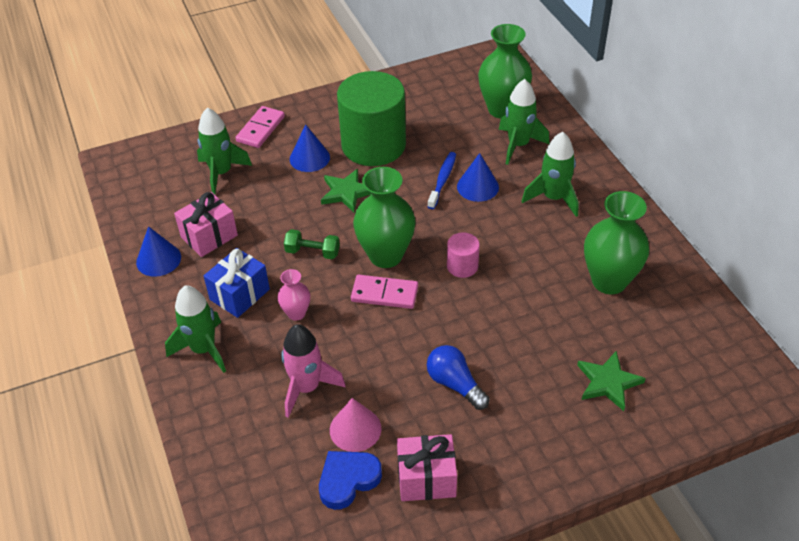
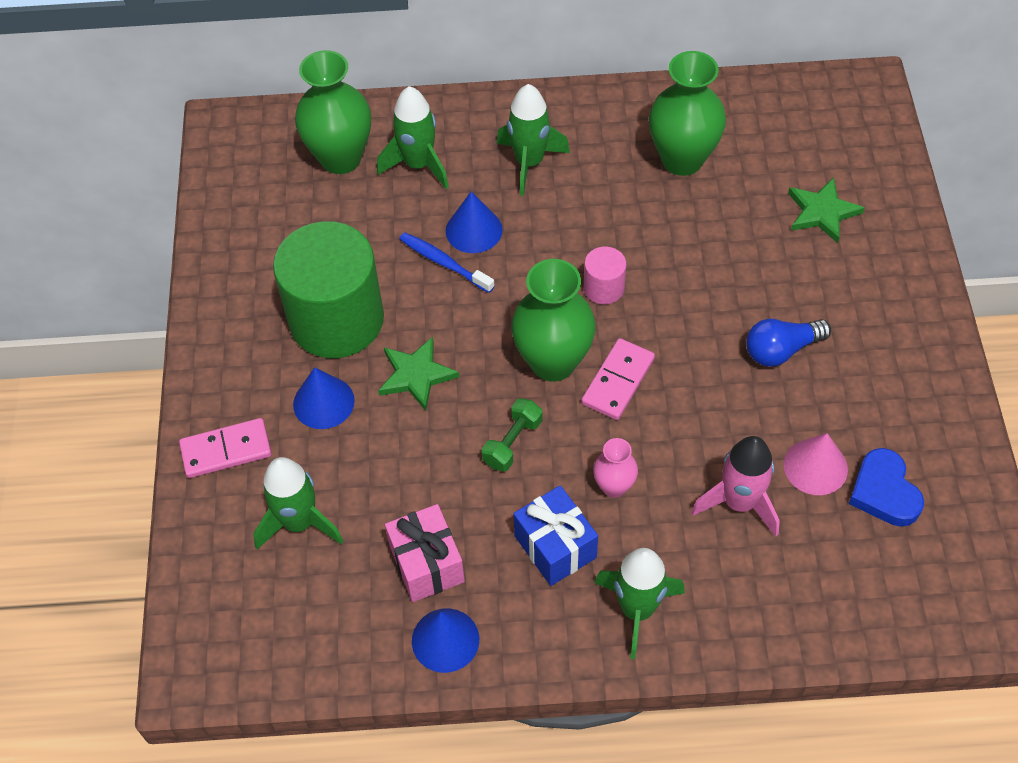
camera: 70 degrees left, 10 degrees up
pink domino [236,106,285,148] -> pink domino turned 60 degrees counterclockwise [179,418,271,478]
pink gift [397,434,457,501] -> none

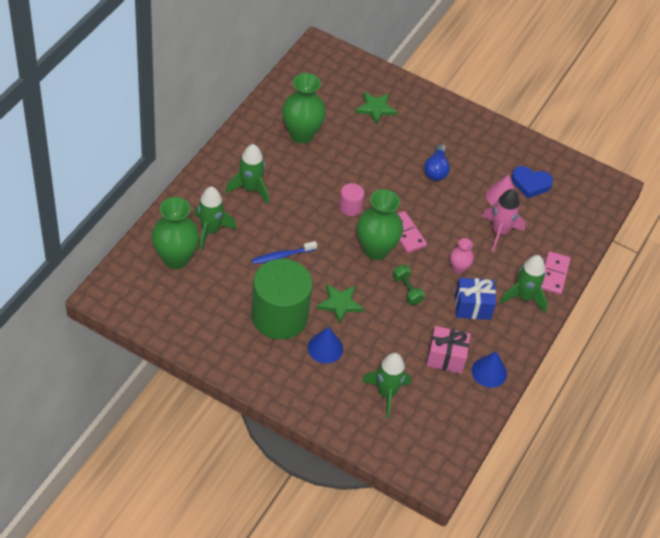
camera: 65 degrees left, 5 degrees down
pink domino [179,418,271,478] -> pink domino moved to [541,251,571,295]
blue cone [446,191,503,253] -> none

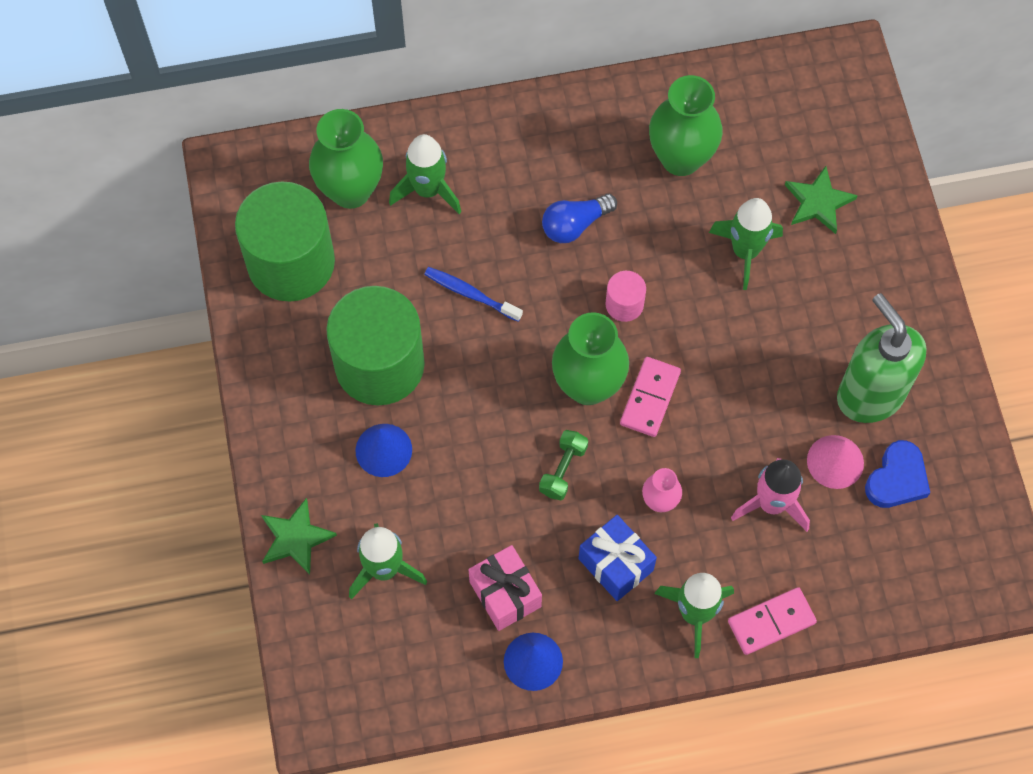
camera: 55 degrees right, 15 degrees up
green rocket [226,144,269,204] -> green rocket moved to [709,198,783,290]
green star [316,284,364,324] -> green star moved to [261,498,337,575]
blue light bulb [424,144,450,181] -> blue light bulb moved to [542,194,617,243]
blue heart [511,166,553,199] -> blue heart turned 120 degrees counterclockwise [865,440,930,508]
none -> green cylinder [235,181,335,302]
none -> green soap dispenser [837,293,927,423]

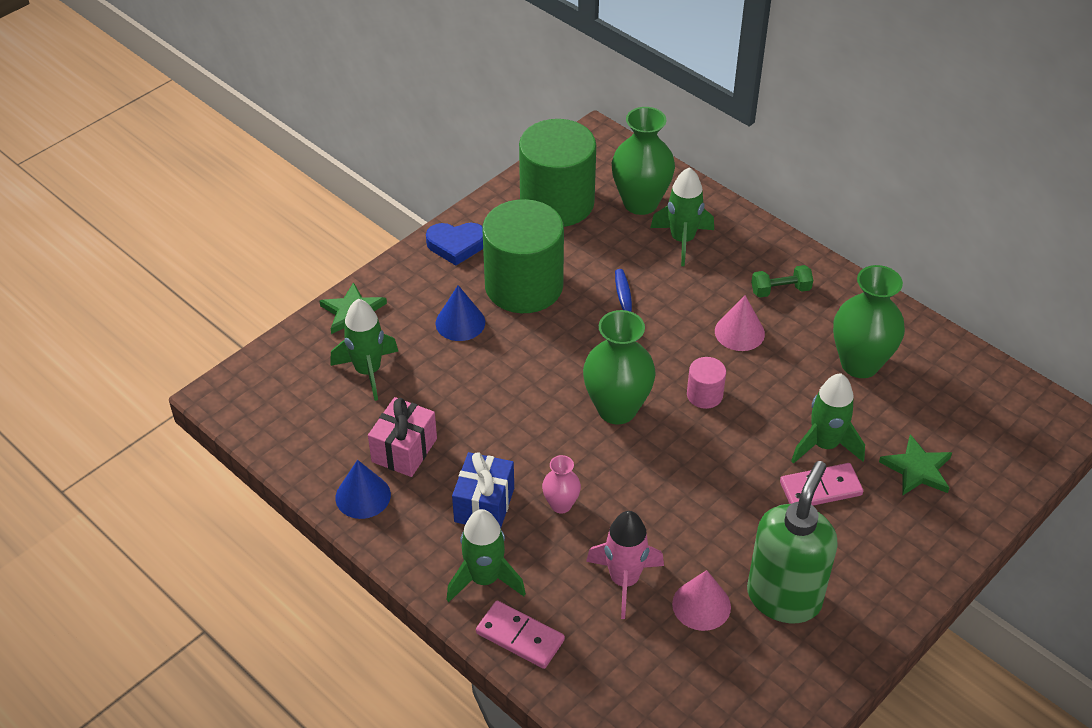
camera: 55 degrees right, 20 degrees down
green dumbbell [539,430,588,501] -> green dumbbell moved to [751,265,813,297]
blue light bulb [542,194,617,243] -> pink cone [715,295,765,351]
pink domino [620,357,681,437] -> pink domino moved to [780,463,863,506]
blue heart [865,440,930,508] -> blue heart moved to [426,223,483,265]

